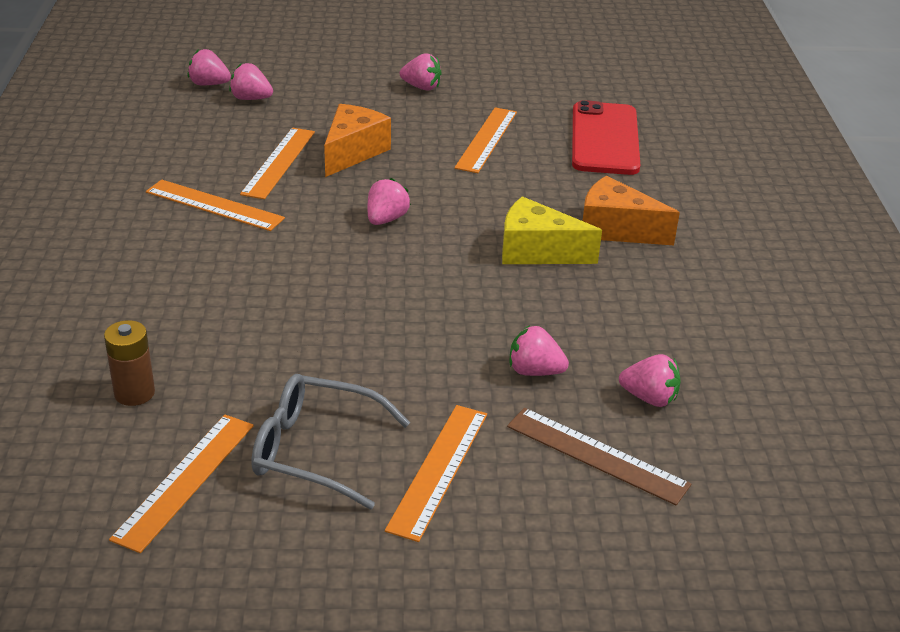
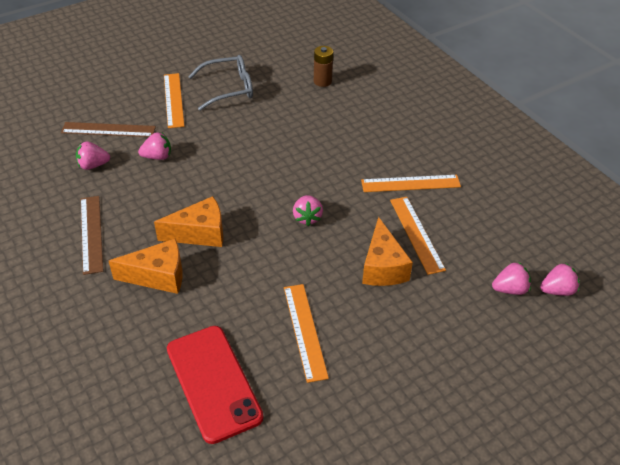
camera: 150 degrees right, 10 degrees up
orange ruler [109,415,253,553] -> none
pink strawberry [400,53,441,90] -> none
yellow cheese [502,196,602,264] -> orange cheese [154,196,223,247]
none -> brown ruler [81,196,103,275]

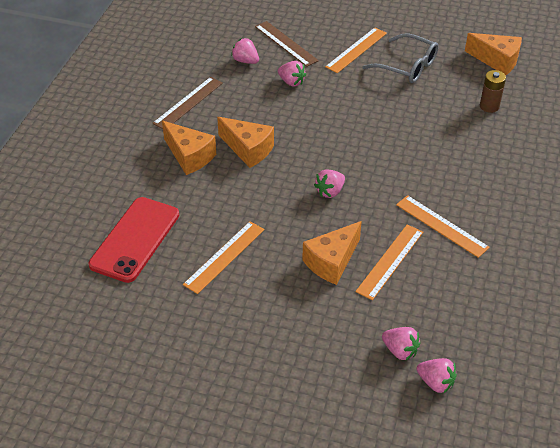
camera: 50 degrees right, 0 degrees up
none -> orange cheese [465,33,522,75]

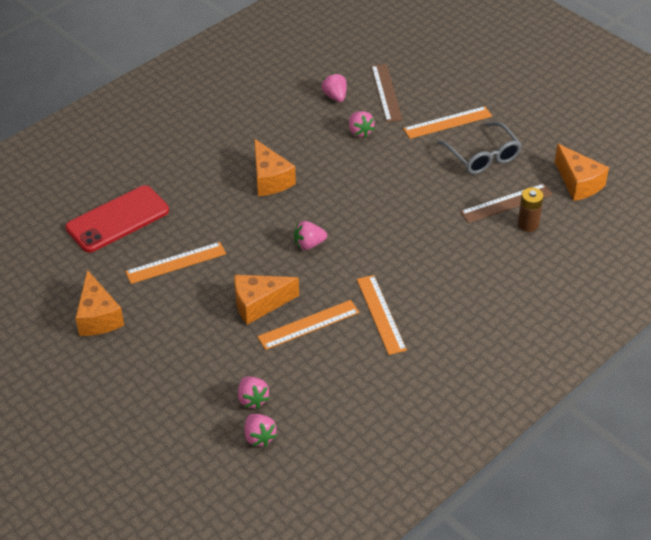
camera: 30 degrees right, 0 degrees up
brown ruler [153,77,223,129] -> brown ruler moved to [460,183,553,223]
orange cheese [162,121,216,175] -> orange cheese moved to [75,270,124,336]

